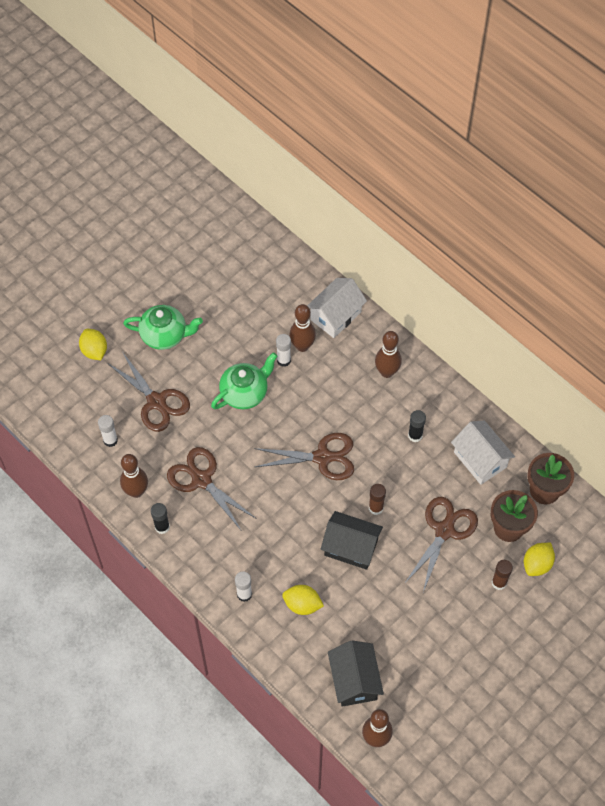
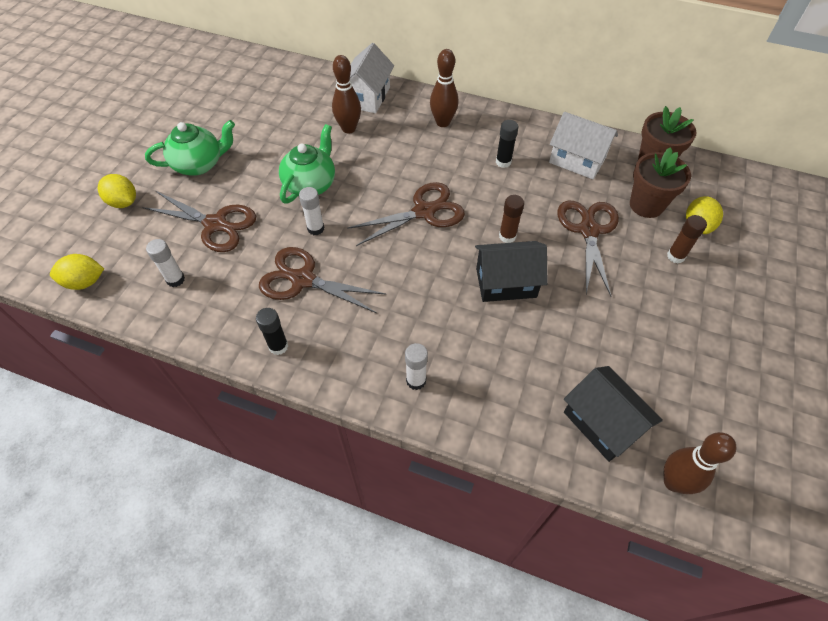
camera: 25 degrees left, 5 degrees down
brown bowling pin [120,454,148,498] -> none
white glue stick [276,334,291,367] -> white glue stick moved to [299,187,324,235]
yellow lemon [282,585,324,615] -> yellow lemon moved to [50,254,104,290]

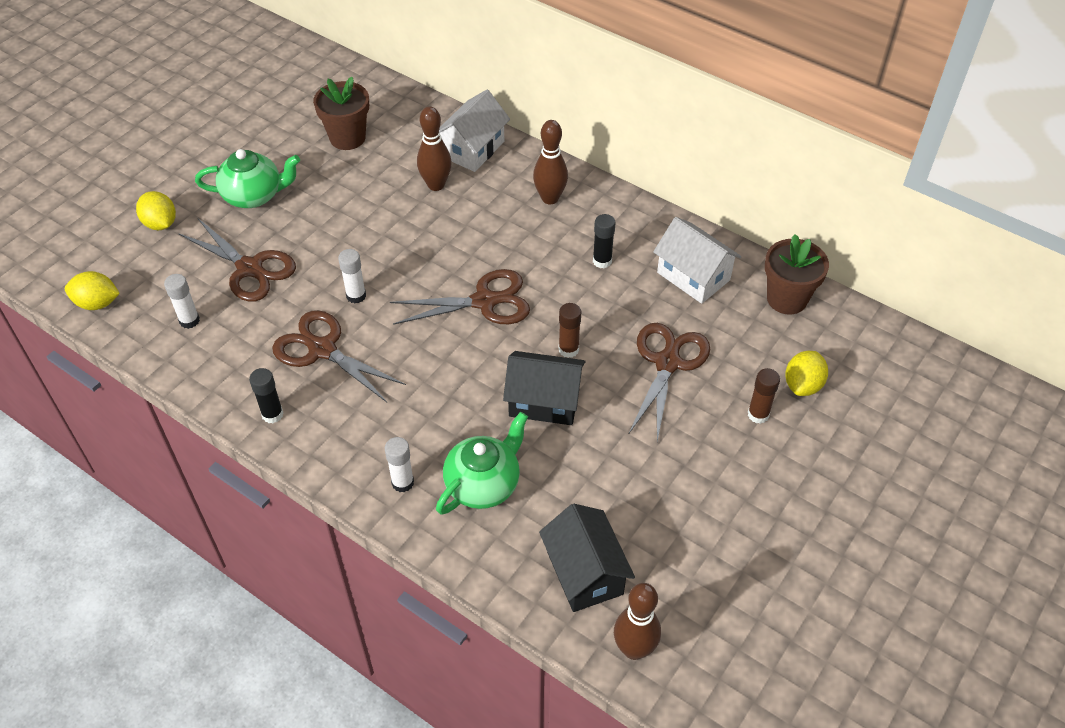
camera: 15 degrees right, 5 degrees down
green teapot [279,124,335,203] -> green teapot moved to [436,412,528,515]
brown flower pot [630,147,691,218] -> brown flower pot moved to [313,77,369,150]

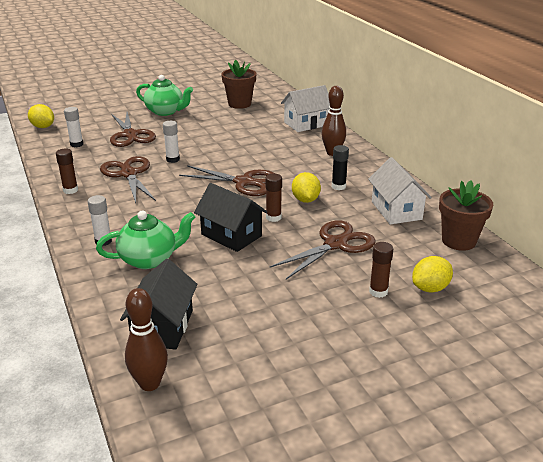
camera: 30 degrees right, 20 degrees down
yellow lemon [136,191,176,230] -> yellow lemon moved to [292,172,321,203]
black glue stick [249,368,284,423] -> brown glue stick [56,149,78,194]
brown bowling pin [417,106,451,191] -> none

